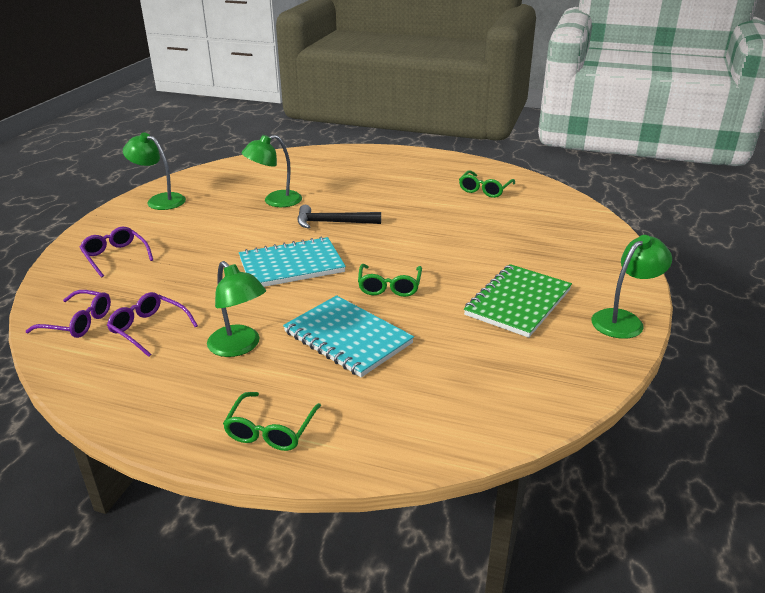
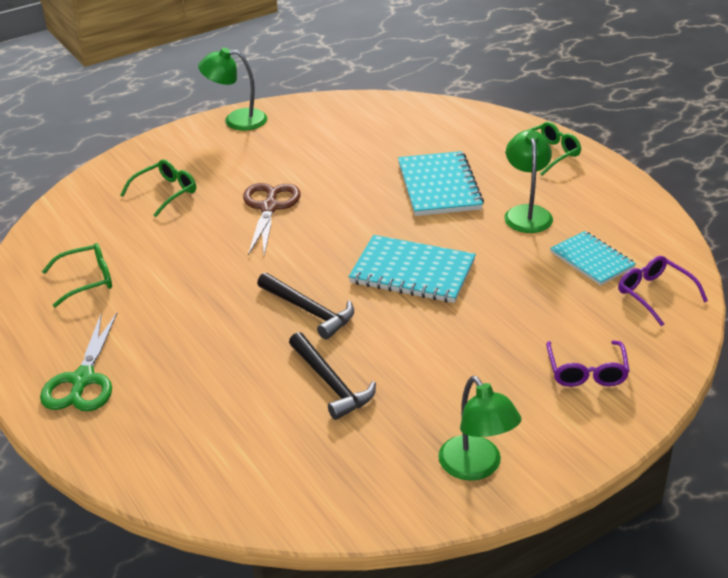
camera: 140 degrees left, 5 degrees up
purple glasses [107,292,198,357] -> turquoise notebook [550,231,636,286]
green lamp [242,135,302,207] -> black hammer [289,332,376,420]
green glasses [358,264,422,297] -> green glasses moved to [120,159,196,217]
green notebook [464,264,572,338] -> none
none -> green scissors [40,313,117,411]
none -> brown scissors [243,183,301,255]

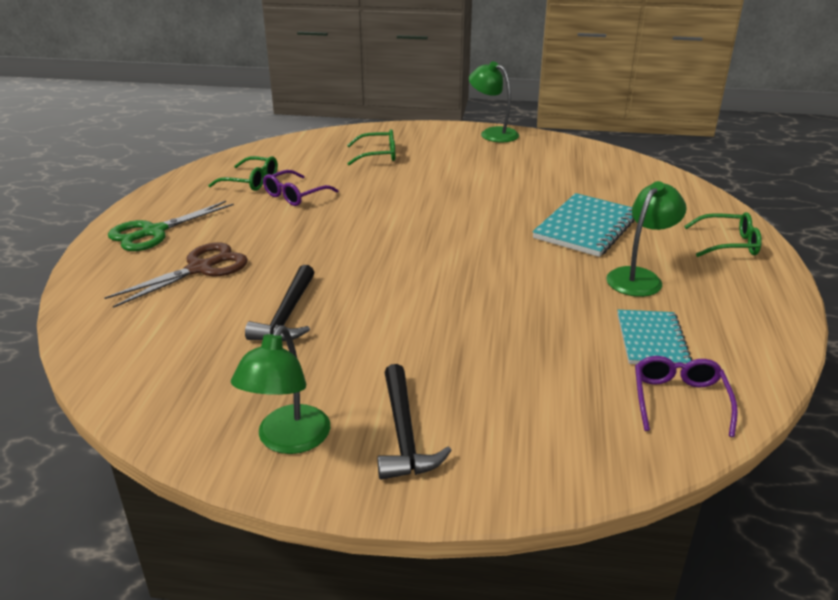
camera: 40 degrees right, 5 degrees down
brown scissors [243,183,301,255] -> brown scissors moved to [104,242,248,308]
black hammer [257,273,354,339] -> black hammer moved to [377,364,452,480]
turquoise notebook [349,235,476,303] -> none
purple glasses [546,340,630,387] -> purple glasses moved to [263,170,339,206]

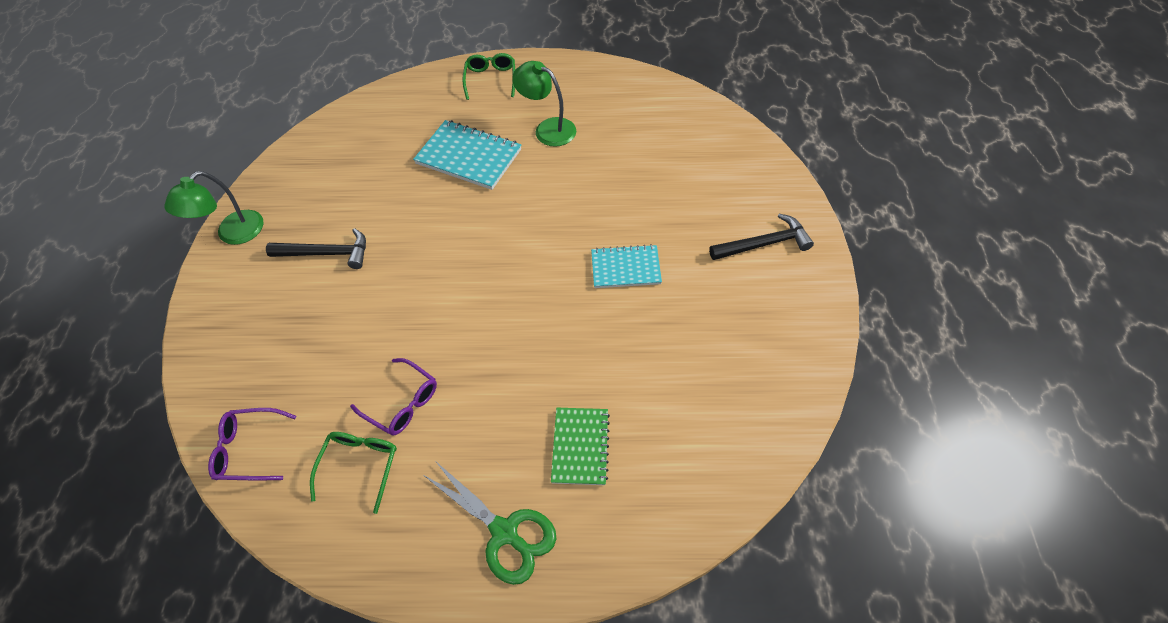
camera: 95 degrees left, 25 degrees up
brown scissors [104,242,248,308] -> green notebook [551,408,610,485]
green lamp [231,325,330,454] -> none
black hammer [245,265,315,341] -> black hammer moved to [266,228,366,269]
green glasses [347,129,395,165] -> none
turquoise notebook [617,310,692,364] -> turquoise notebook moved to [591,244,662,288]
purple glasses [635,356,738,437] -> purple glasses moved to [208,408,297,480]

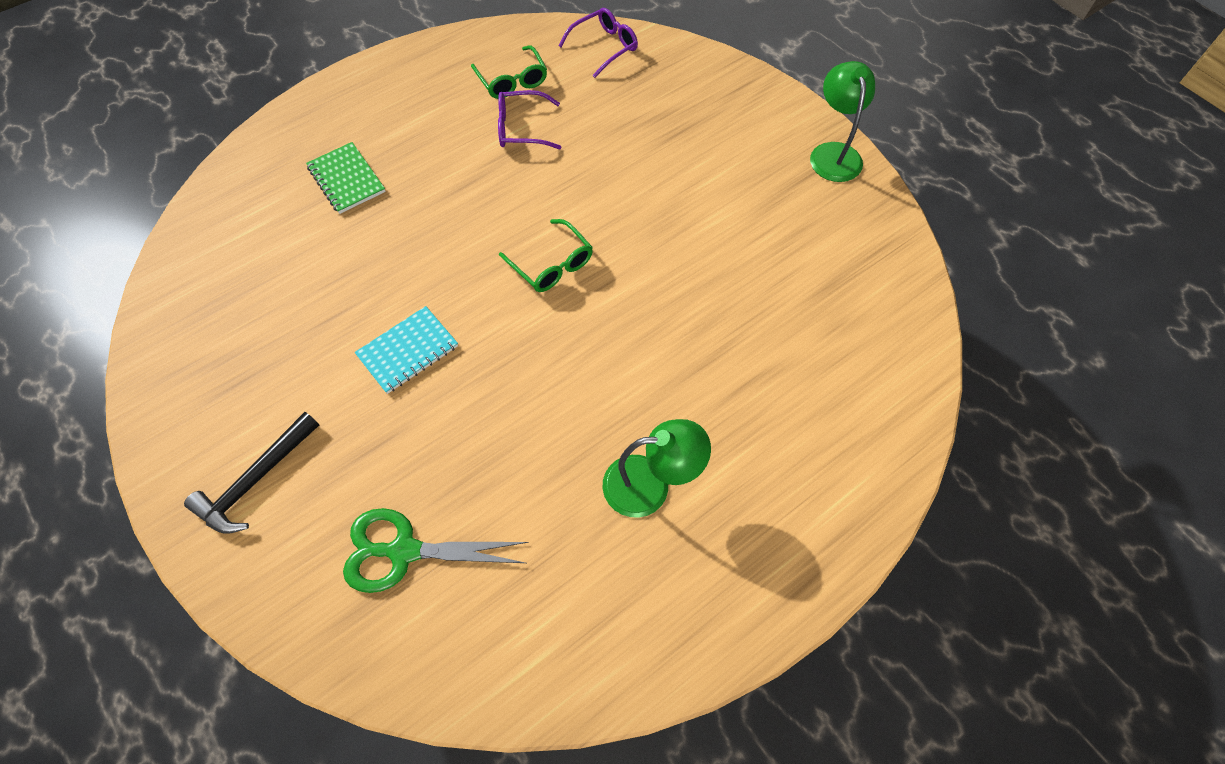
camera: 140 degrees right, 5 degrees up
black hammer [266,228,366,269] -> none
turquoise notebook [413,120,521,190] -> none
green scissors [422,461,556,585] -> green scissors moved to [343,508,529,593]
green glasses [462,53,515,100] -> green glasses moved to [499,219,593,292]

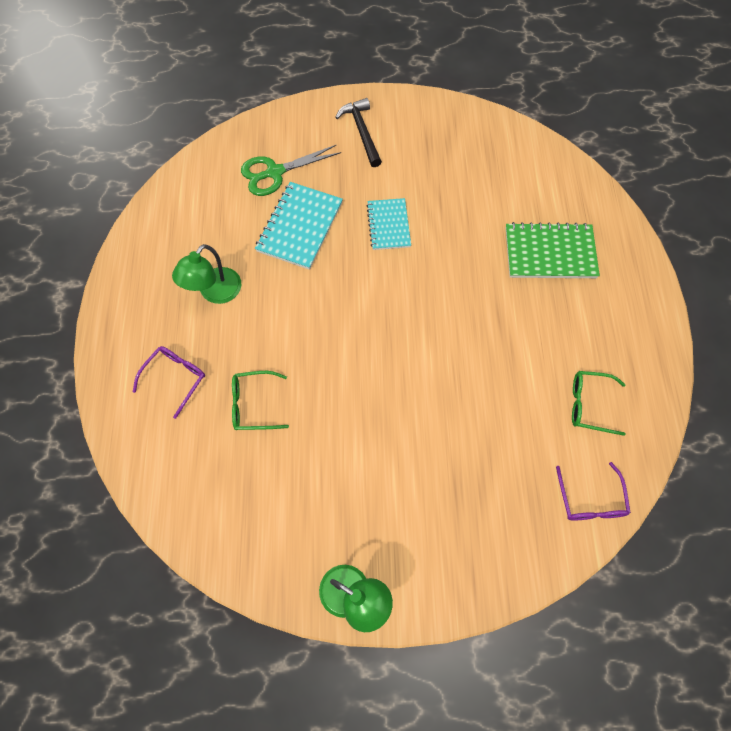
camera: 125 degrees right, 5 degrees up
green notebook [306,142,386,214] -> green notebook [506,222,600,278], size x1.52
green scissors [343,508,529,593] -> green scissors turned 150 degrees counterclockwise [241,144,341,196]
purple glasses [498,90,562,149] -> purple glasses moved to [133,346,205,419]
green glasses [499,219,593,292] -> green glasses moved to [232,371,289,430]
none -> turquoise notebook [255,182,343,270]

